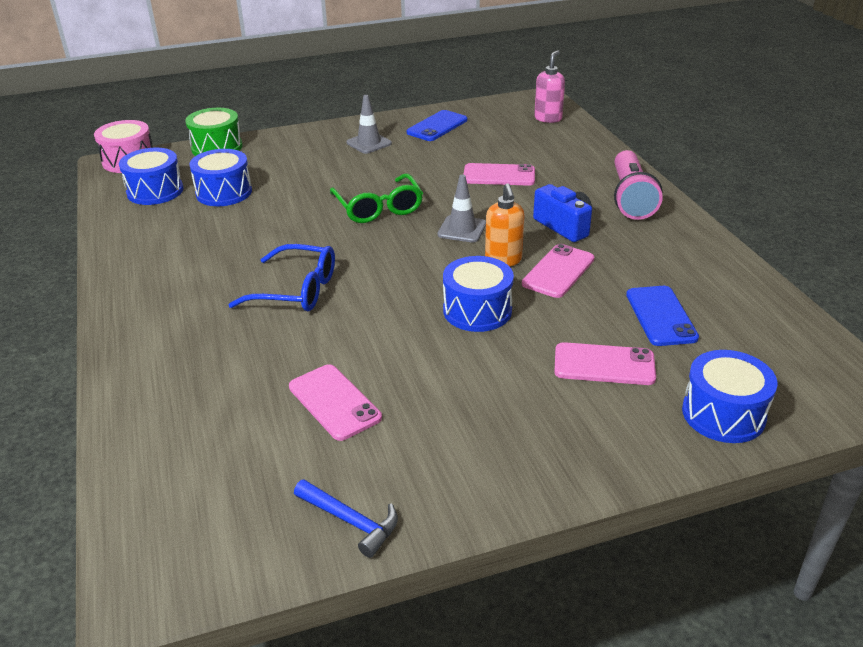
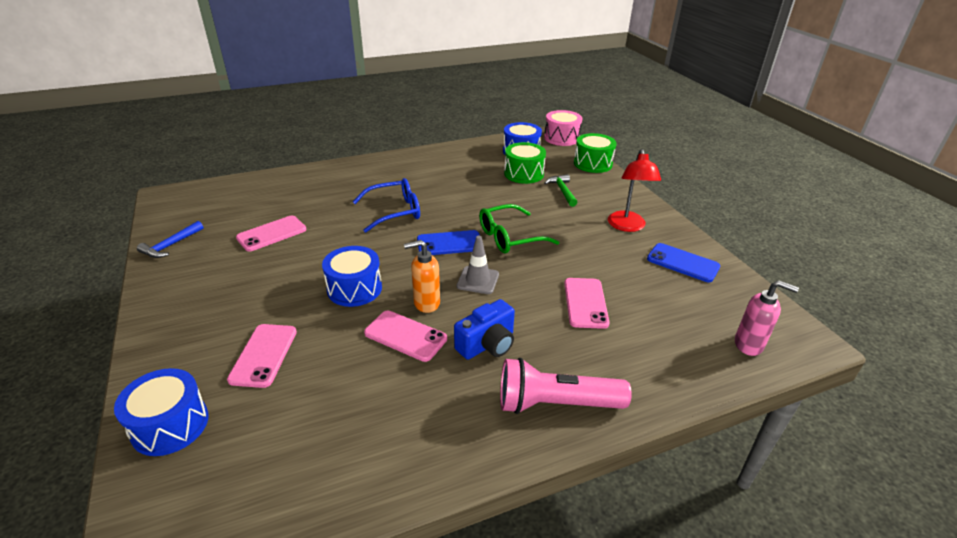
camera: 85 degrees right, 0 degrees up
blue drum [189,149,252,206] -> green drum [504,142,546,184]
blue glasses [228,244,335,311] -> blue glasses turned 120 degrees counterclockwise [353,178,420,233]
grey traffic cone [346,95,392,154] -> red lamp [608,149,661,232]
blue phone [626,286,699,346] -> blue phone moved to [417,230,480,255]
none -> green hammer [544,174,578,207]

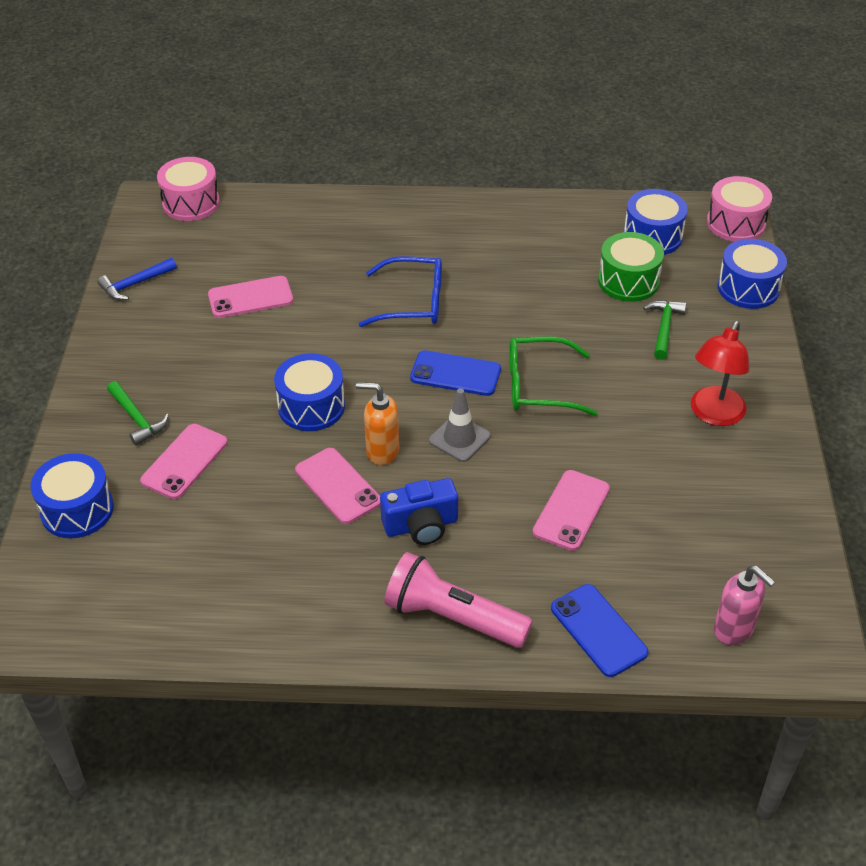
camera: 25 degrees right, 10 degrees up
green drum [574,133,617,173] -> blue drum [718,239,787,309]
blue phone [647,243,721,282] -> blue phone moved to [551,584,648,677]
none -> green hammer [107,381,169,446]
none -> pink drum [157,157,220,221]

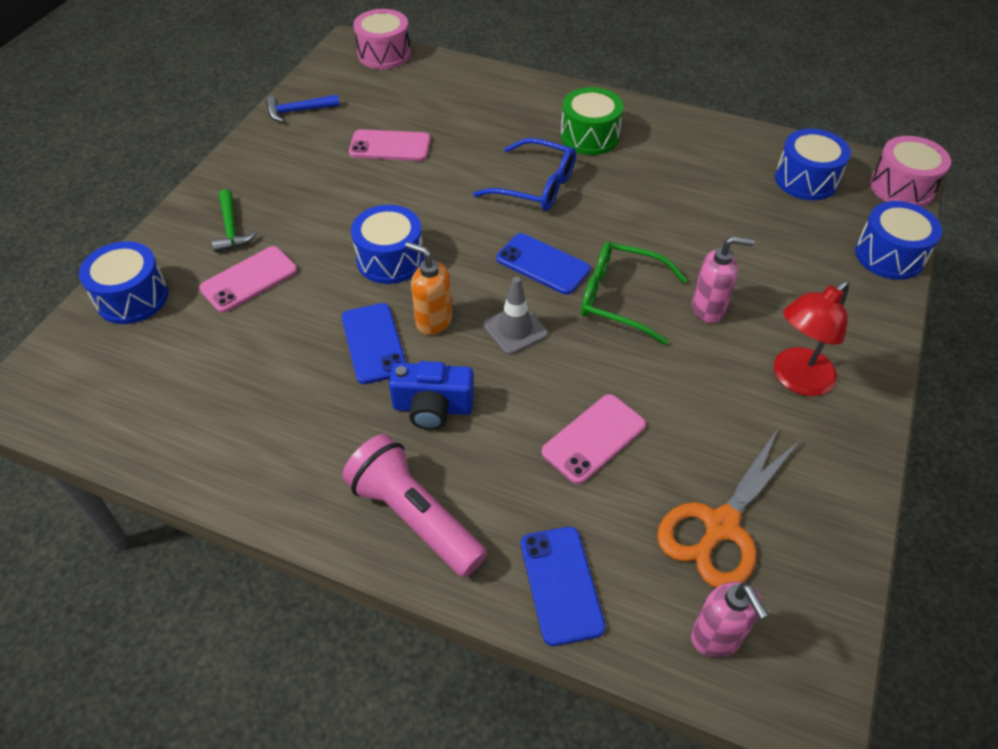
camera: 20 degrees right, 5 degrees up
pink phone [295,448,380,524] -> blue phone [341,303,406,384]
green drum [598,232,664,302] -> green drum moved to [561,87,624,155]
green hammer [643,300,687,360] -> none
none -> orange scissors [657,429,801,588]
none -> pink soap dispenser [692,236,754,323]

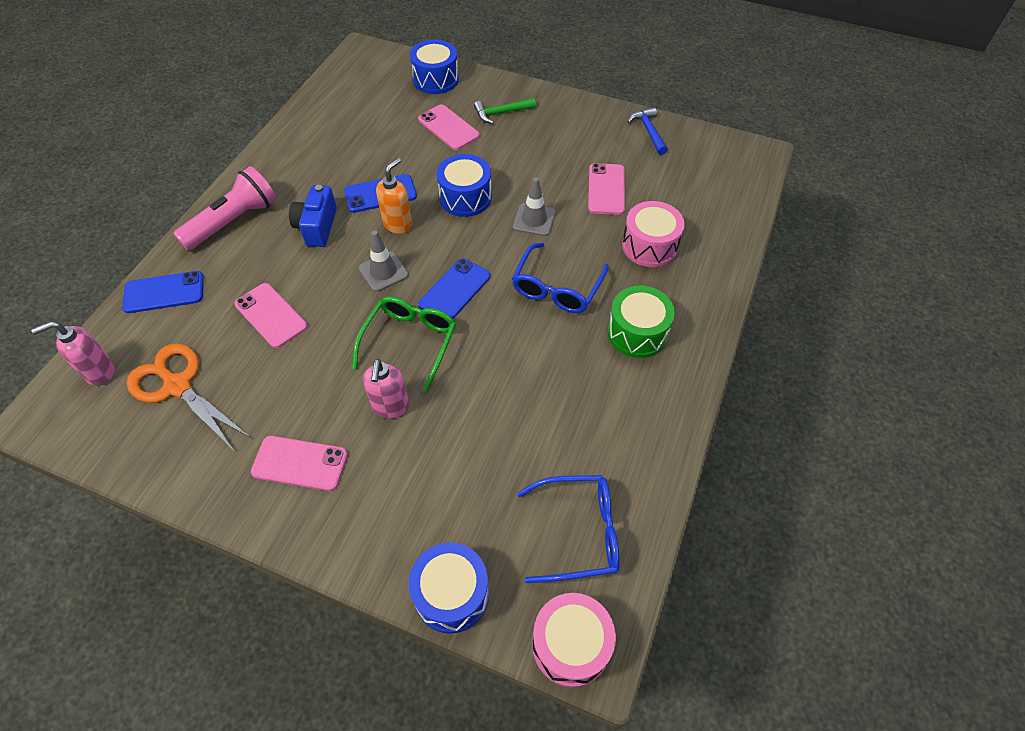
camera: 90 degrees right, 5 degrees up
pink drum [353,9,411,69] -> pink drum moved to [622,201,685,267]
red lamp [774,281,849,396] -> pink phone [251,436,348,491]
blue drum [775,129,851,200] -> blue glasses [517,475,620,583]
none -> grey traffic cone [513,177,556,236]

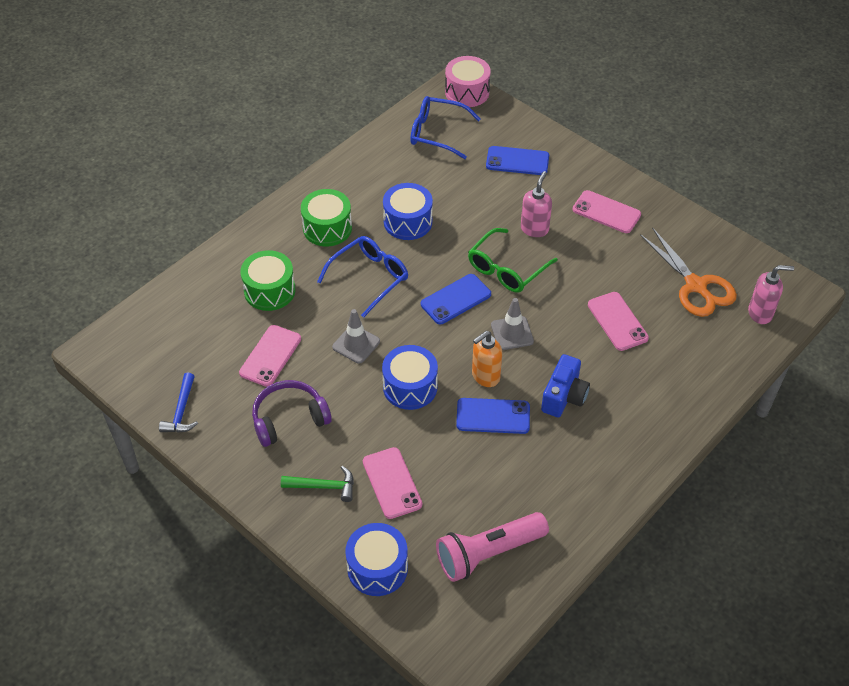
camera: 160 degrees left, 5 degrees down
blue phone [122,271,204,313] -> blue phone moved to [486,146,549,175]
pink flashlight [173,166,276,250] -> pink flashlight moved to [436,512,549,582]
blue drum [409,542,489,634] -> blue drum moved to [383,183,433,240]
pink drum [622,201,685,267] -> green drum [240,250,295,311]
none -> purple headphones [252,380,332,447]

